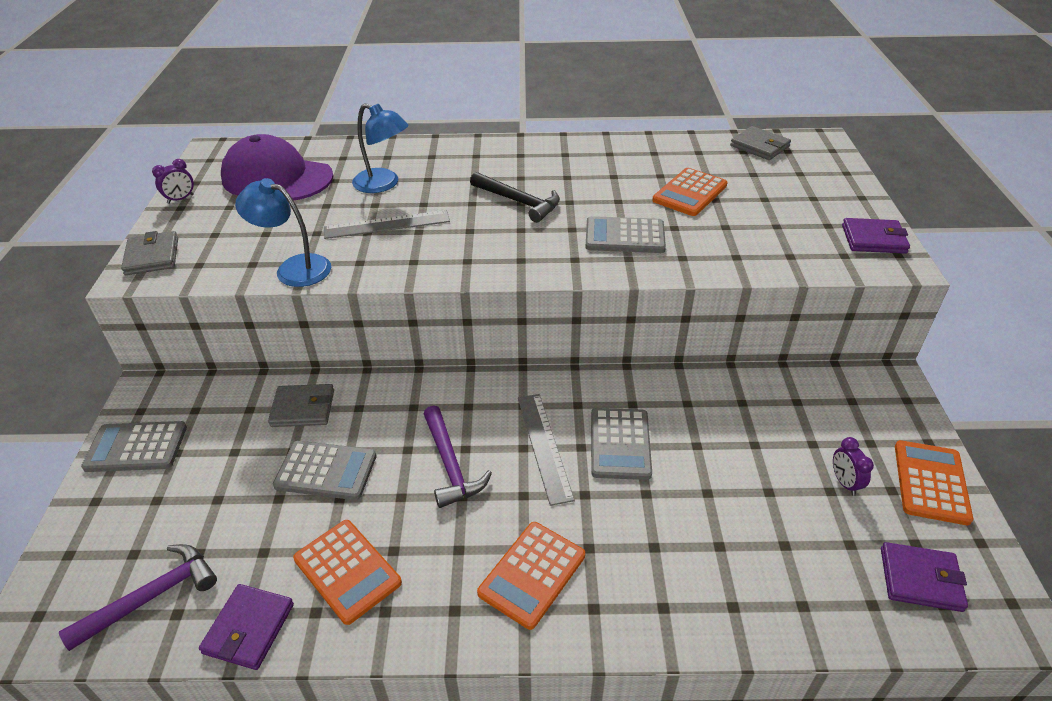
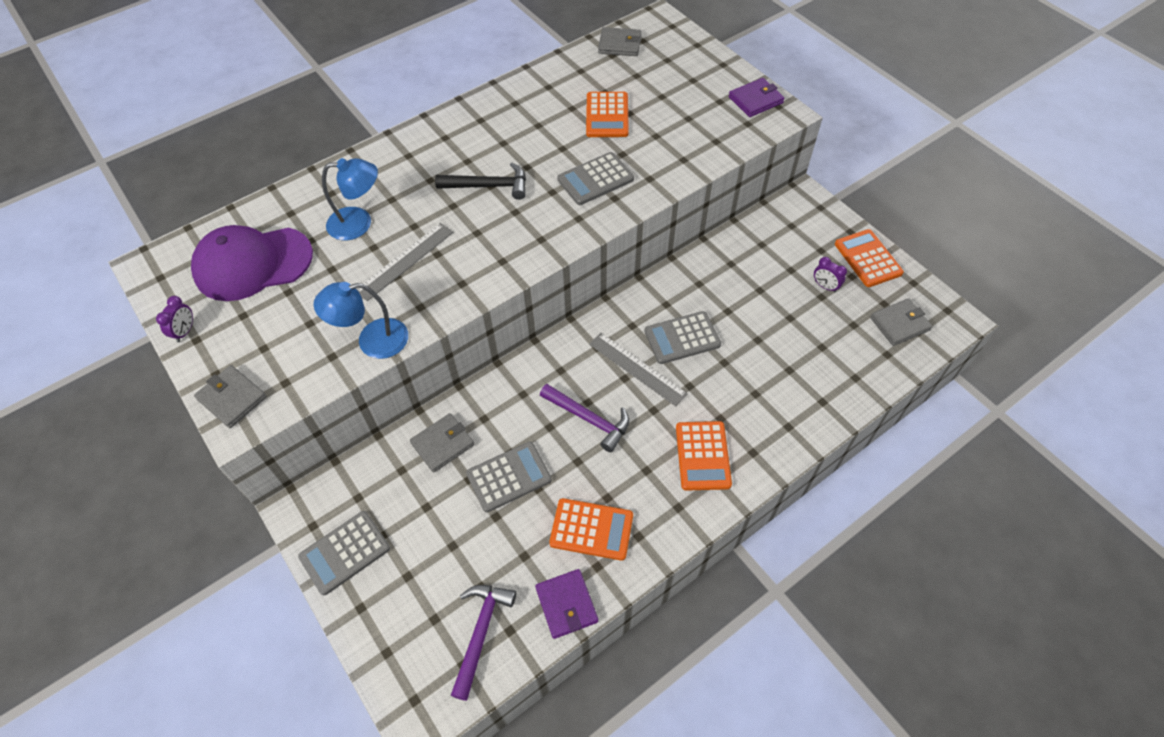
camera: 35 degrees left, 15 degrees up
grey calculator [591,408,652,480] -> grey calculator turned 105 degrees clockwise [644,311,721,364]
purple wallet [881,542,968,612] -> grey wallet [870,298,933,346]

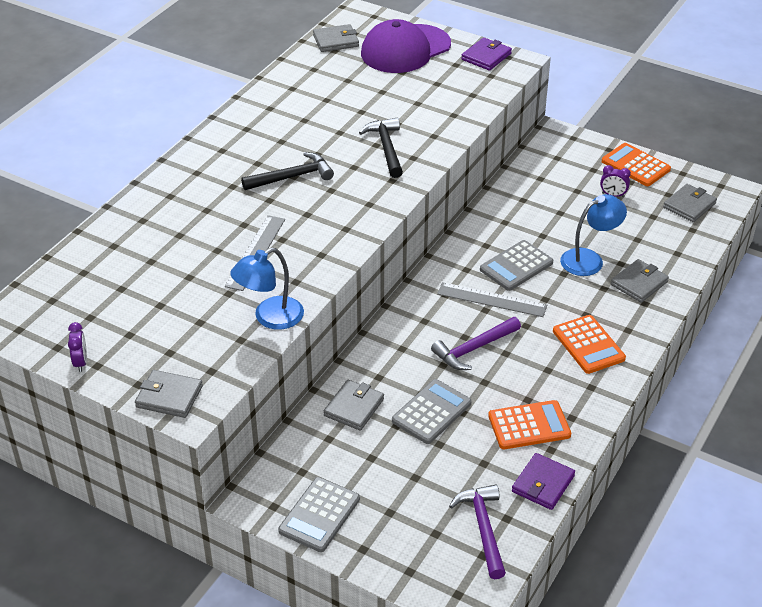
camera: 25 degrees left, 15 degrees down
purple cap [191,225,313,301] -> purple cap moved to [361,19,451,73]
blue lamp [322,158,378,240] -> blue lamp moved to [560,194,627,276]
purple wallet [535,569,598,639] -> purple wallet turned 75 degrees clockwise [512,453,575,510]
purple hammer [540,384,629,452] -> purple hammer turned 135 degrees clockwise [431,317,521,370]
grey calculator [557,152,634,205] -> black hammer [359,117,403,178]
orange calculator [586,92,629,137] -> none
none -> grey wallet [611,259,669,303]

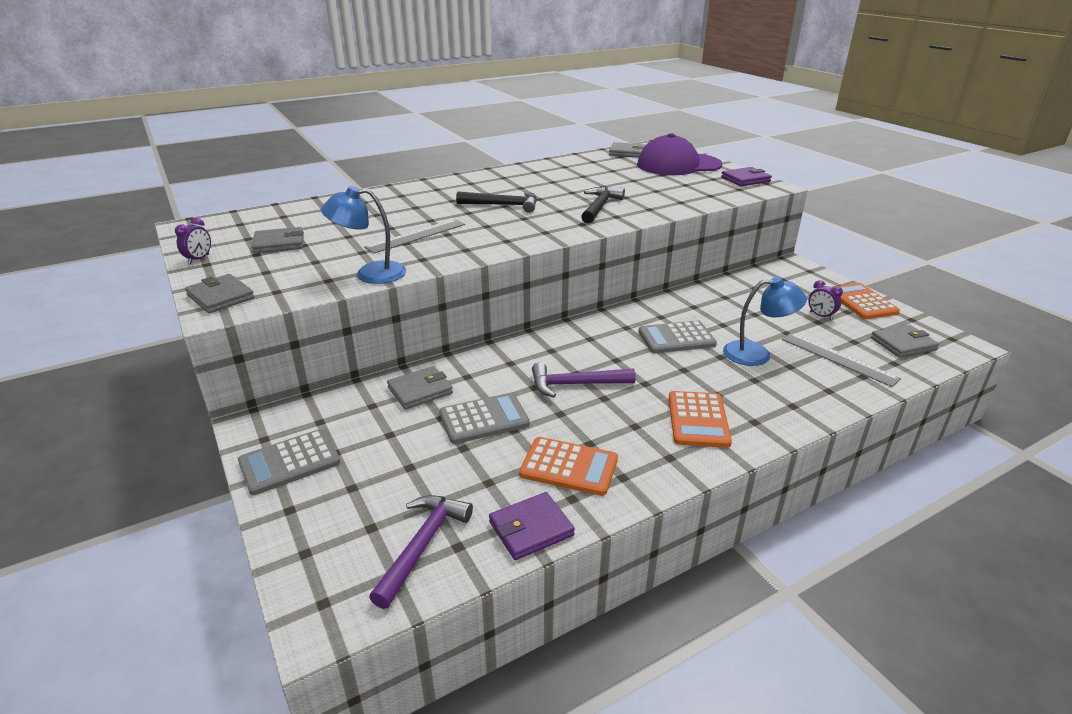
camera: 30 degrees right, 10 degrees down
grey ruler [437,282,547,317] -> grey ruler moved to [782,333,901,387]
grey wallet [611,259,669,303] -> grey wallet moved to [252,227,304,253]

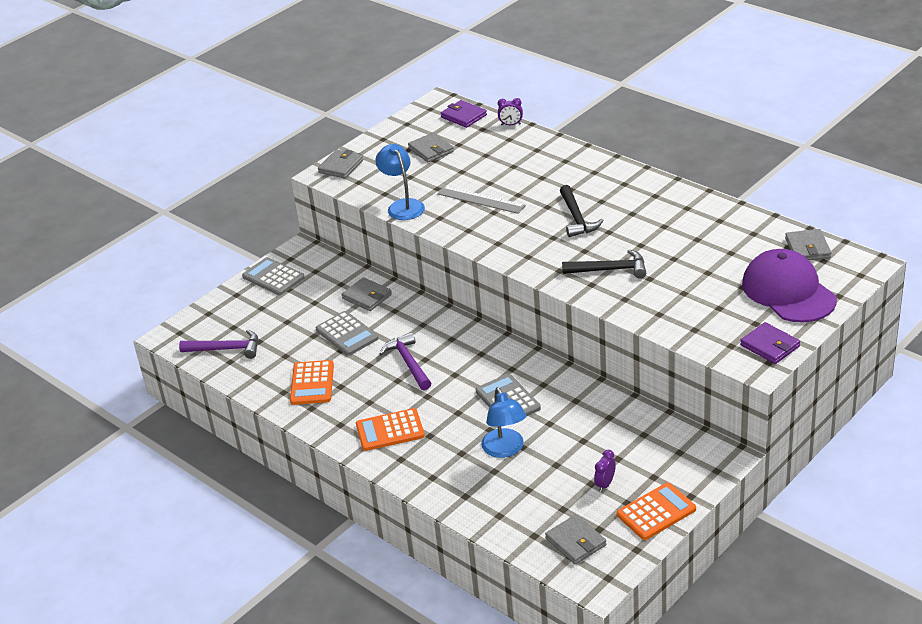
camera: 75 degrees right, 5 degrees up
purple clock [175,218,211,264] -> purple clock moved to [498,98,523,126]
purple wallet [489,492,575,560] -> purple wallet moved to [441,100,487,128]
grey ruler [782,333,901,387] -> none

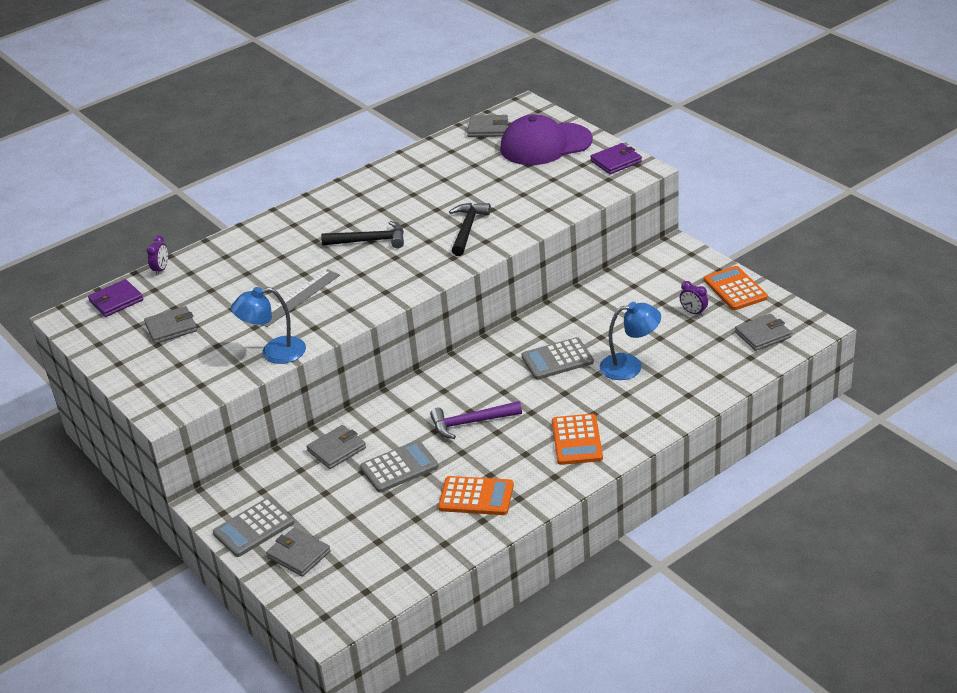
camera: 80 degrees left, 0 degrees up
purple hammer [179,330,258,359] -> none
grey wallet [318,150,364,179] -> grey wallet moved to [266,527,330,577]

